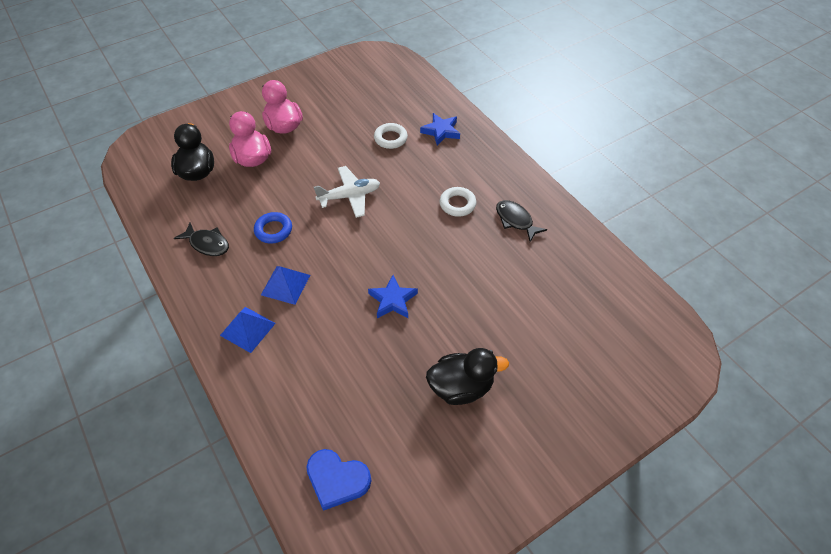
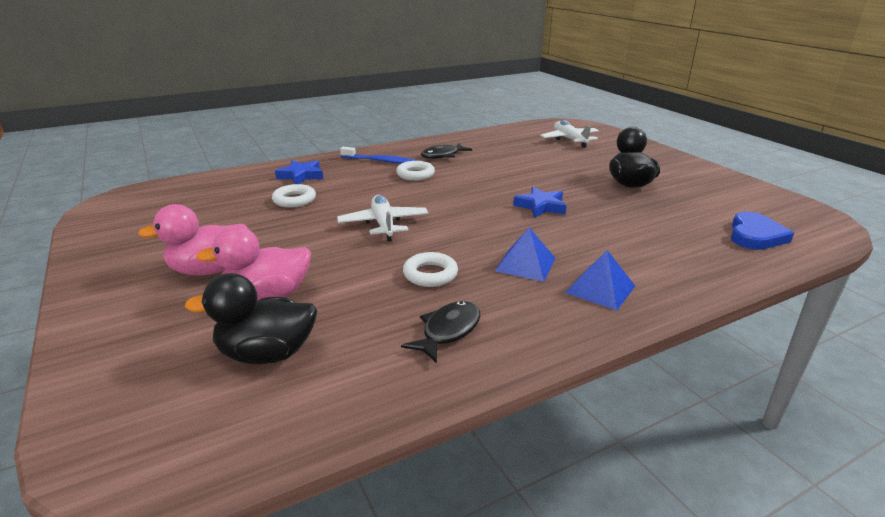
camera: 85 degrees left, 25 degrees down
blue ring [254,212,292,244] -> white ring [403,252,458,287]
none -> blue toothbrush [340,147,419,164]
none -> white plane [540,120,599,148]

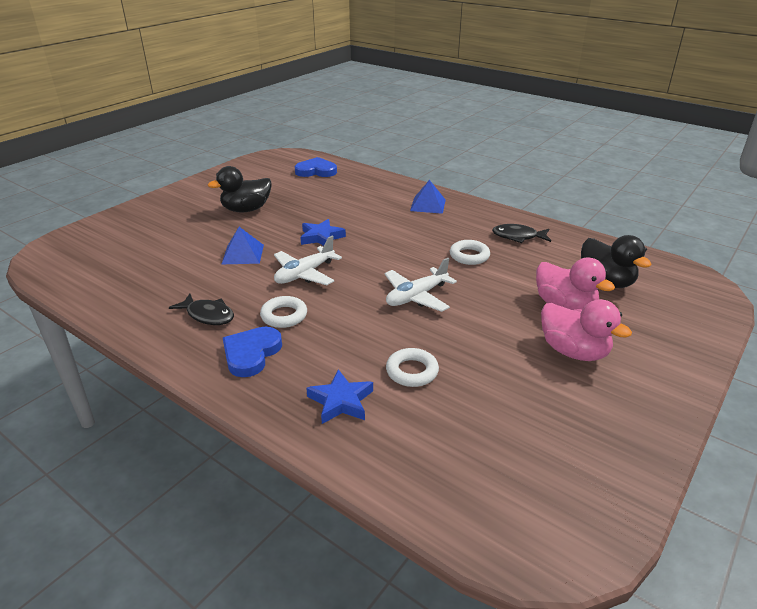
camera: 115 degrees left, 5 degrees up
blue toothbrush [340,147,419,164] -> blue heart [223,327,282,377]
blue pyramid [495,227,556,282] -> blue pyramid moved to [222,227,264,264]
white plane [540,120,599,148] -> white plane moved to [274,236,342,285]

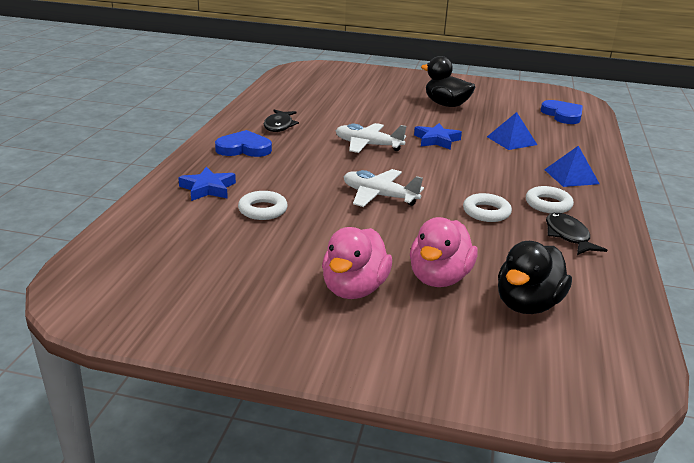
camera: 65 degrees right, 5 degrees down
blue pyramid [222,227,264,264] -> blue pyramid moved to [487,112,537,150]
white ring [260,296,307,328] -> white ring moved to [526,186,574,213]

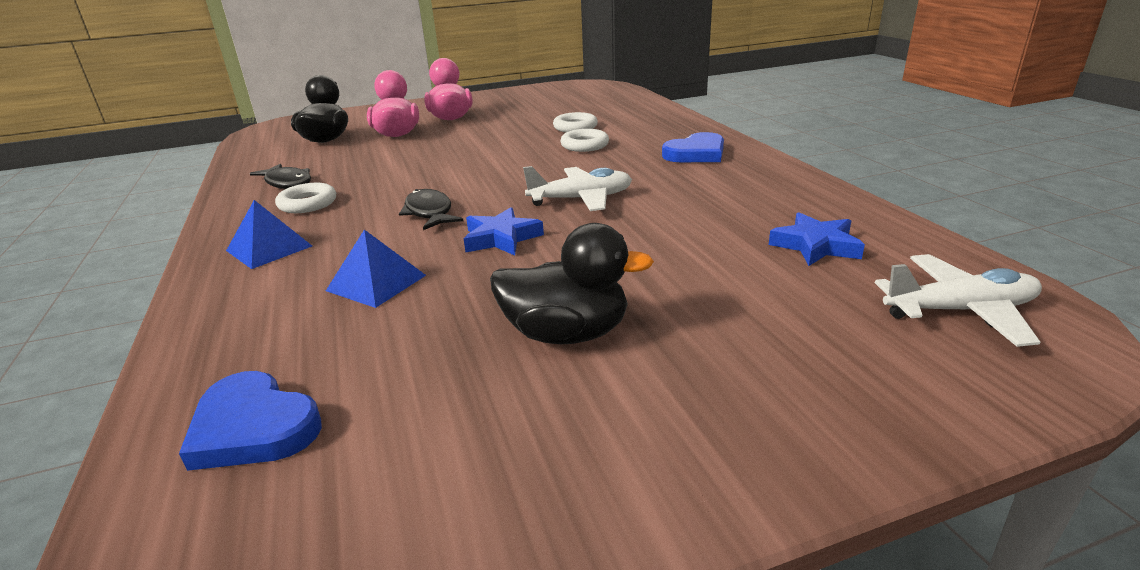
camera: 150 degrees right, 0 degrees up
blue star [178,167,236,201] -> blue star moved to [769,213,865,266]
black fish [264,109,299,132] -> black fish moved to [399,189,463,230]
white plane [344,169,424,207] -> white plane moved to [875,254,1042,347]
white ring [463,193,512,222] -> white ring moved to [560,129,609,152]

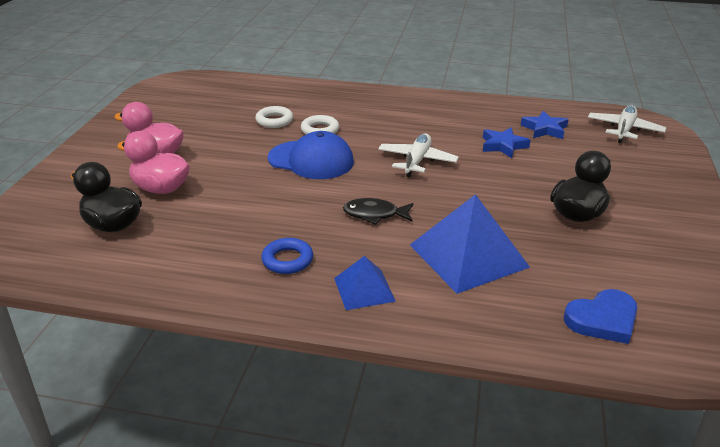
camera: 60 degrees left, 5 degrees up
black fish [250,164,311,189] -> none
white ring [275,183,336,213] -> blue ring [261,238,313,274]
blue pyramid [326,230,426,308] -> blue pyramid [410,194,530,294], size x1.82
blue star [464,207,544,256] -> blue star moved to [483,127,531,158]
blue heart [662,132,724,162] -> none
none -> blue cap [268,131,354,179]

